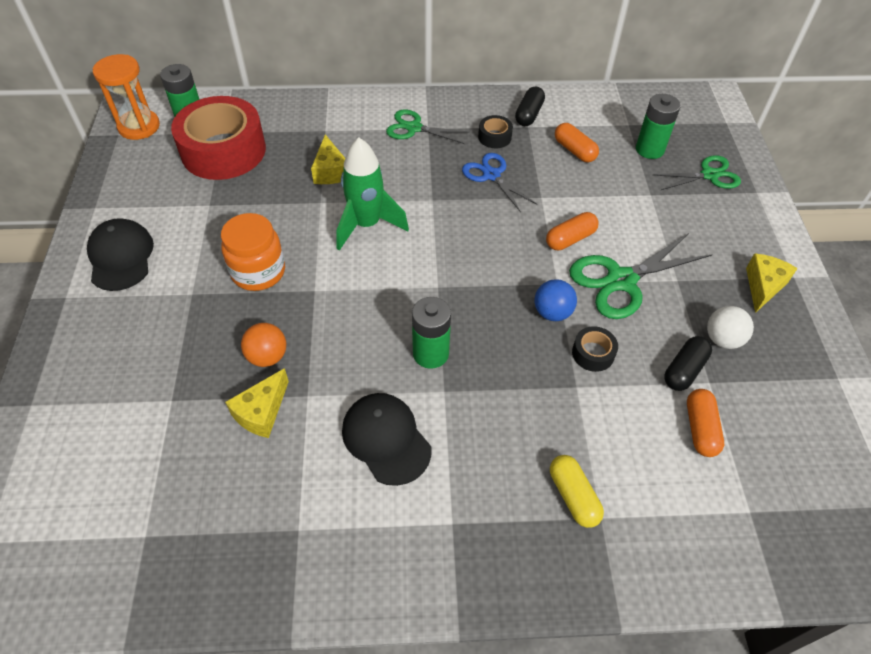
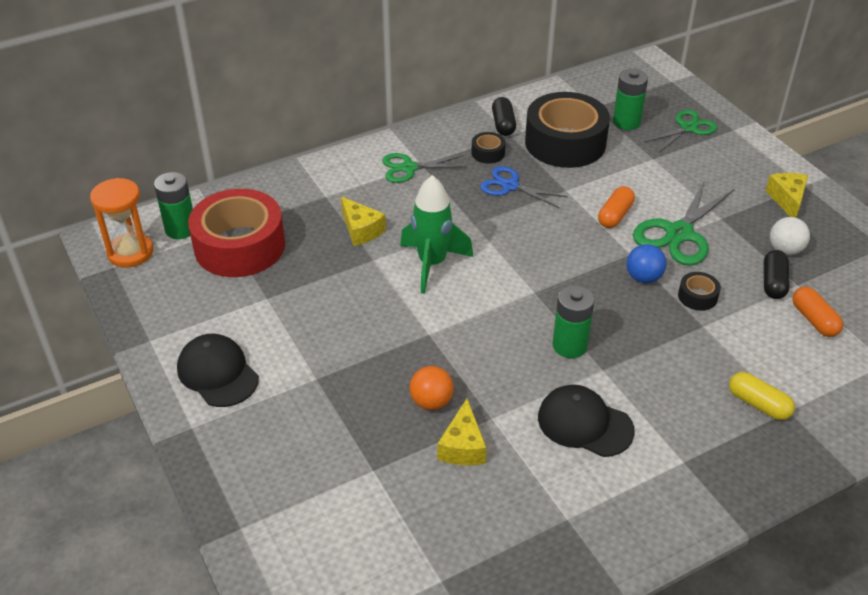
camera: 25 degrees left, 10 degrees down
orange jar [221,213,285,291] -> none
orange capsule [555,123,599,162] -> black tape [525,92,610,168]

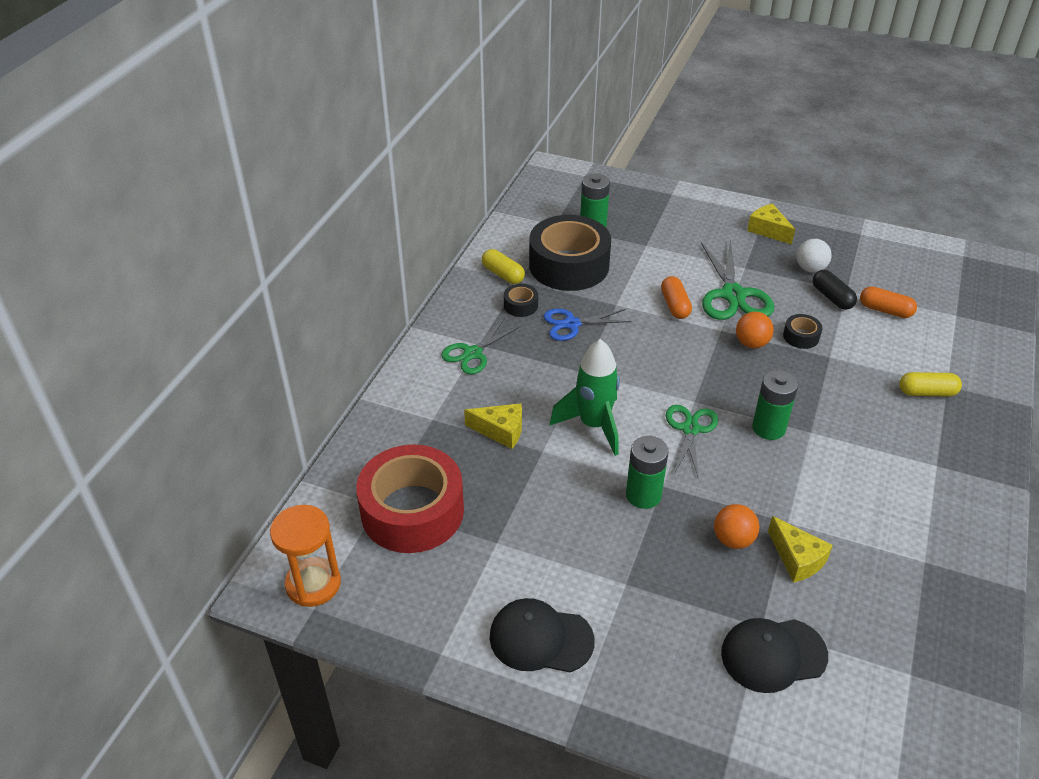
camera: 40 degrees left, 0 degrees up
green battery [154,172,193,239] -> green battery moved to [626,436,669,509]
black capsule [492,97,516,136] -> yellow capsule [482,249,525,284]
black cap [538,385,635,457] -> black cap moved to [721,618,828,693]
blue ball [627,244,666,283] -> orange ball [736,312,774,348]
green scissors [645,110,717,152] -> green scissors moved to [666,405,718,479]

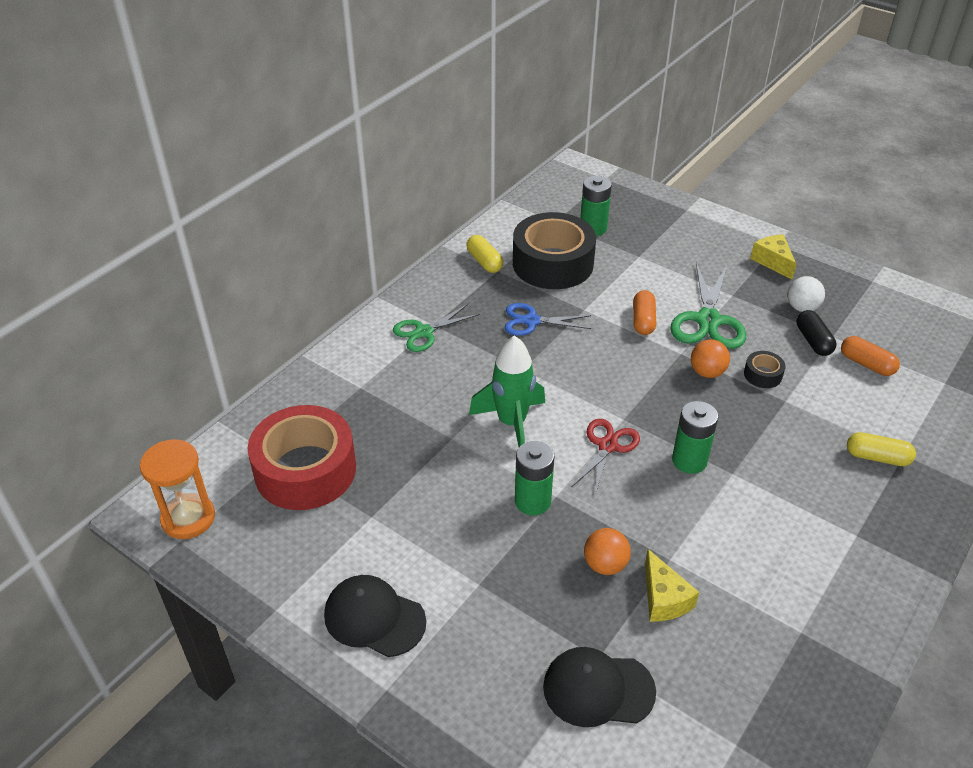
camera: 15 degrees right, 0 degrees up
yellow cheese [464,404,522,449] -> none
black tape [504,284,538,317] -> none
green scissors [666,405,718,479] -> red scissors [572,419,640,494]

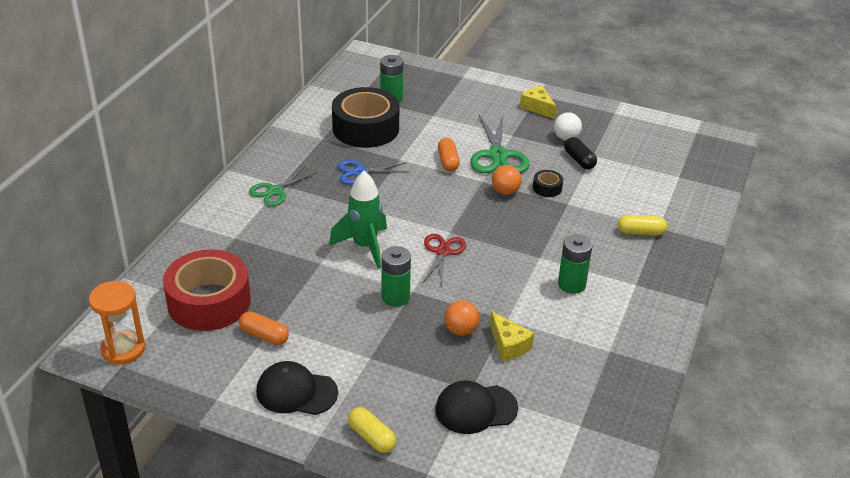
camera: 15 degrees left, 5 degrees down
yellow capsule [467,235,503,273] -> yellow capsule moved to [348,407,396,453]
green battery [672,401,718,474] -> green battery moved to [558,234,592,294]
orange capsule [841,336,900,376] -> orange capsule moved to [239,311,289,345]

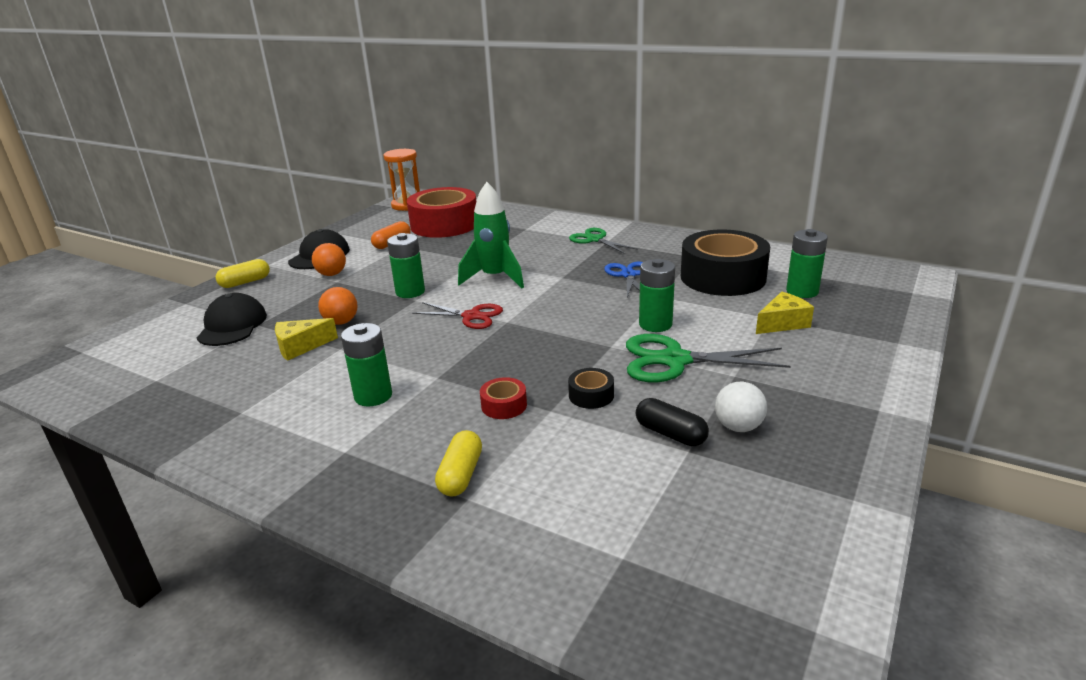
camera: 100 degrees right, 10 degrees down
orange capsule [438,138,460,172] -> green battery [639,259,675,332]
orange ball [492,165,522,195] -> orange ball moved to [312,243,346,276]
yellow cheese [520,86,556,119] -> yellow cheese moved to [756,292,814,334]
black capsule [564,137,597,169] -> black capsule turned 60 degrees clockwise [636,398,709,446]
none -> red tape [480,377,527,419]

